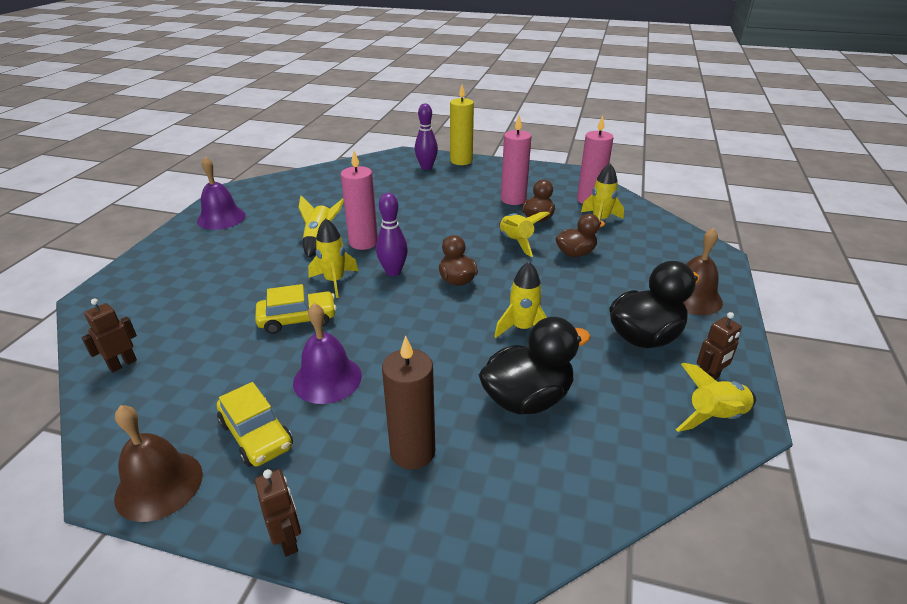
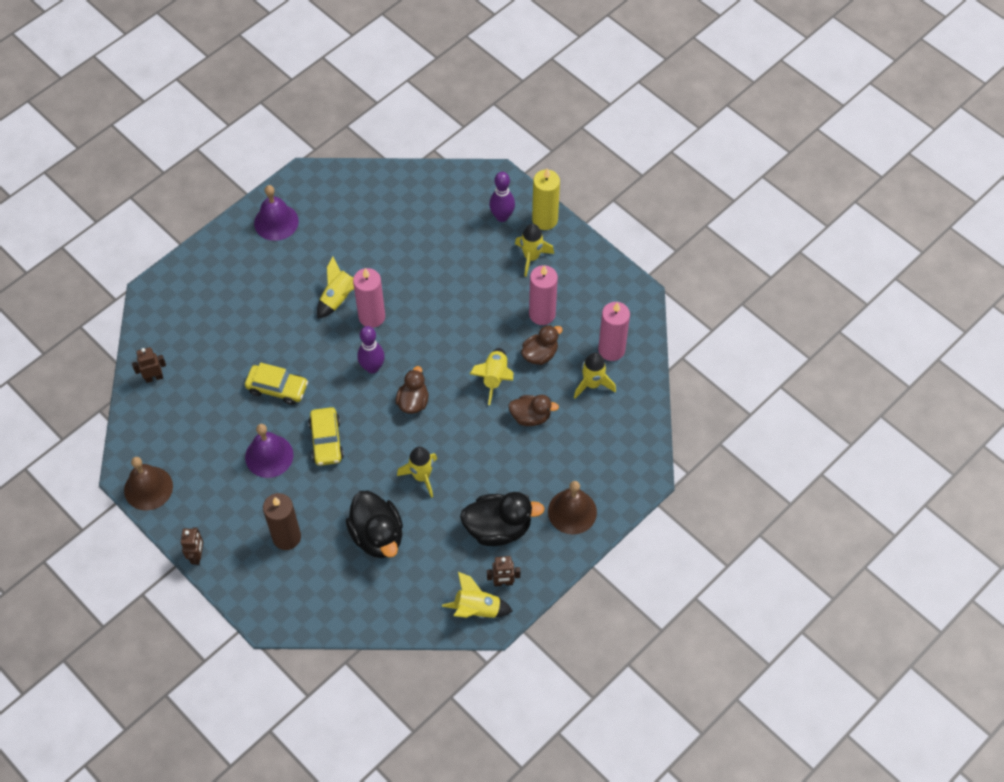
camera: 30 degrees right, 25 degrees up
yellow car [217,382,293,467] -> yellow car moved to [308,407,344,466]
yellow rocket [308,218,358,298] -> yellow rocket moved to [515,224,554,277]
black duck [479,317,591,414] -> black duck turned 60 degrees clockwise [346,491,403,558]

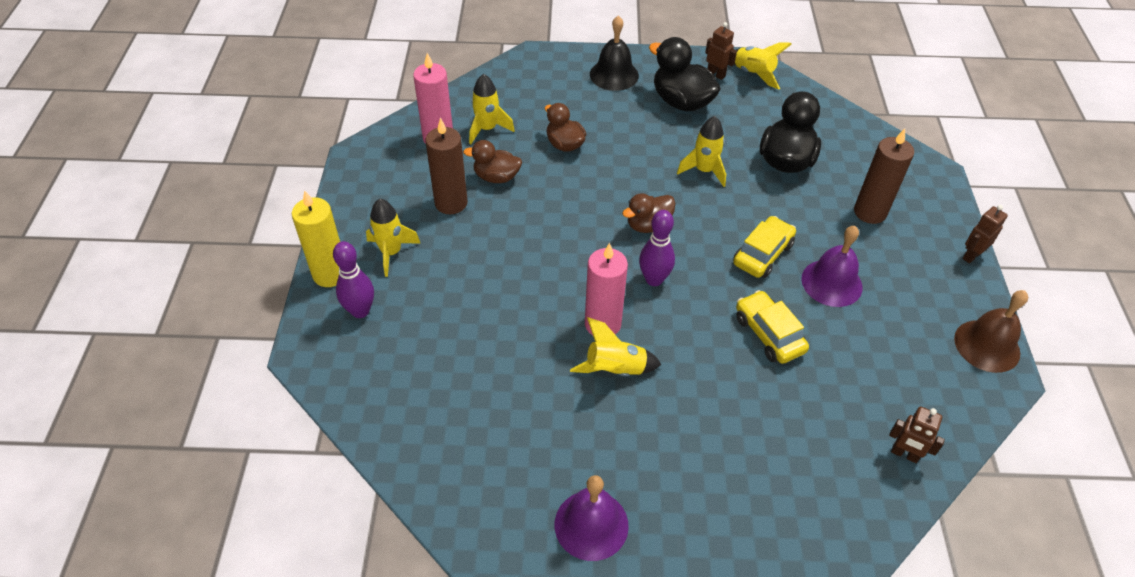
camera: 135 degrees left, 10 degrees down
yellow rocket [470,348,513,405] -> none
pink candle [529,265,558,325] -> brown candle [425,118,468,214]
brown bell [548,481,597,534] -> black bell [590,15,639,91]

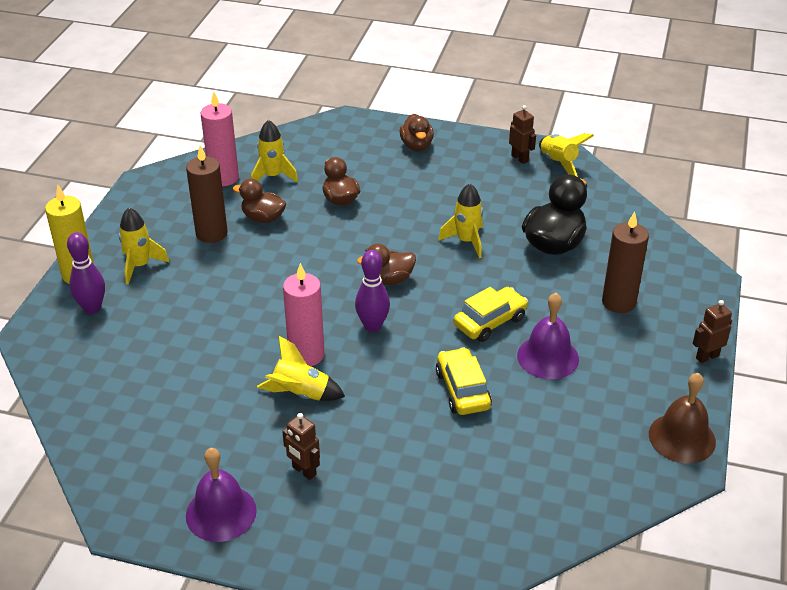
camera: 15 degrees right, 10 degrees down
black bell [590,15,639,91] -> brown duck [400,114,434,151]
black duck [649,37,721,111] -> none
brown robot [889,406,945,463] -> brown robot moved to [282,413,320,480]

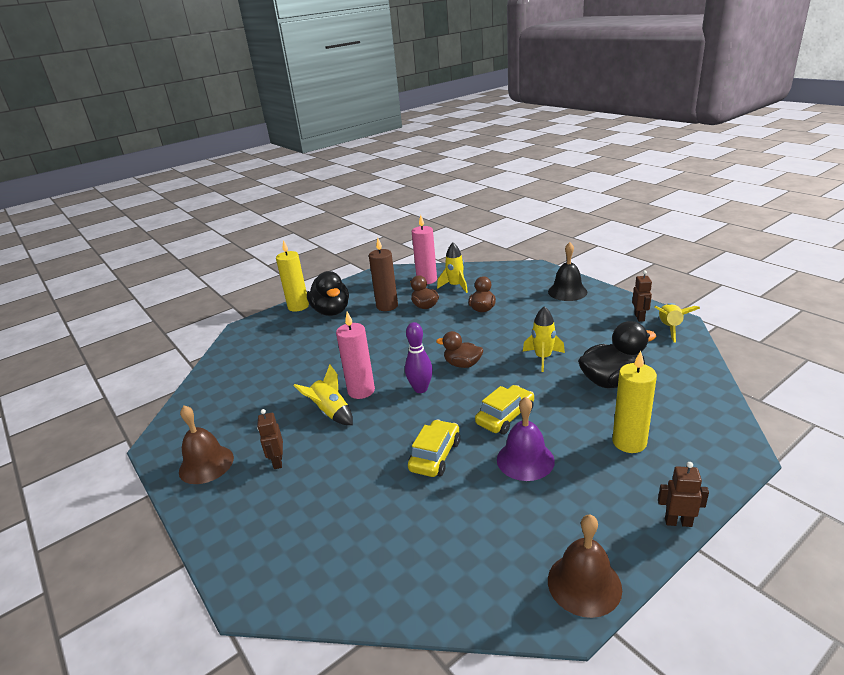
camera: 40 degrees right, 10 degrees down
purple bowling pin [67,232,105,314] -> none
yellow rocket [119,207,169,285] -> black duck [307,271,349,316]
purple bell [186,448,257,542] -> brown bell [179,405,234,484]
brown duck [400,114,434,151] -> black bell [548,242,587,301]
yellow car [453,287,528,342] -> yellow car turned 45 degrees counterclockwise [475,385,534,434]
brown candle [602,212,649,313] -> yellow candle [612,351,657,453]

